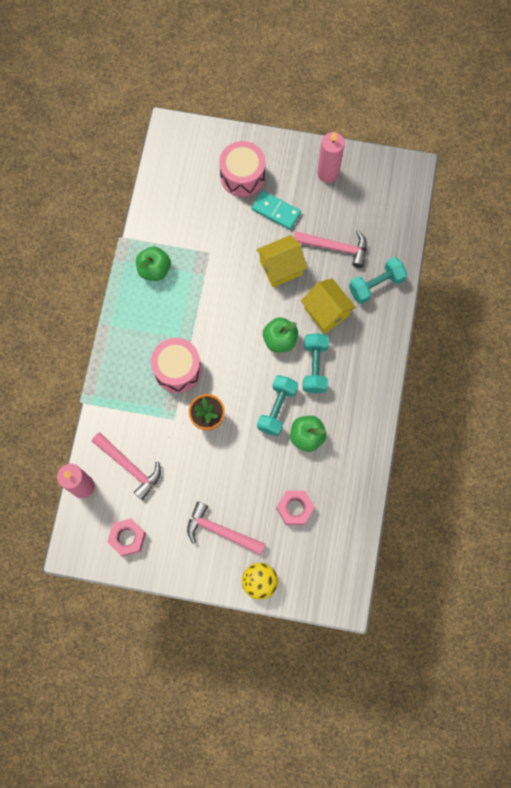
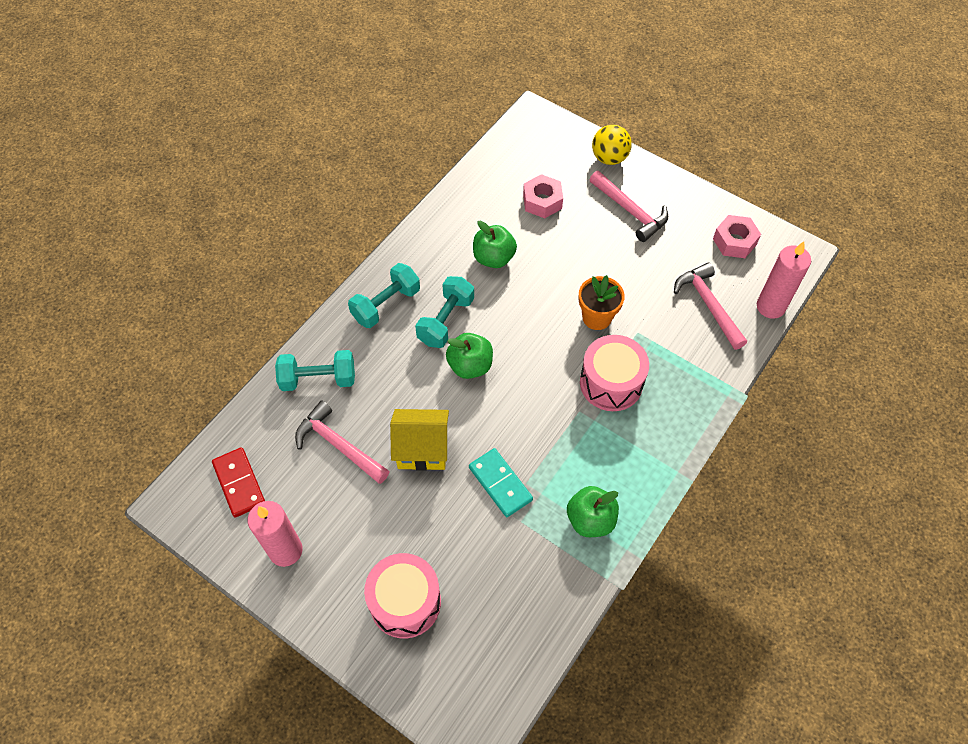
camera: 155 degrees left, 15 degrees down
turquoise domino [252,191,301,230] -> turquoise domino moved to [469,448,533,517]
turquoise dumbbell [257,375,298,436] -> turquoise dumbbell moved to [348,263,420,328]
yellow house [301,278,356,334] -> none
none -> red domino [212,447,265,518]

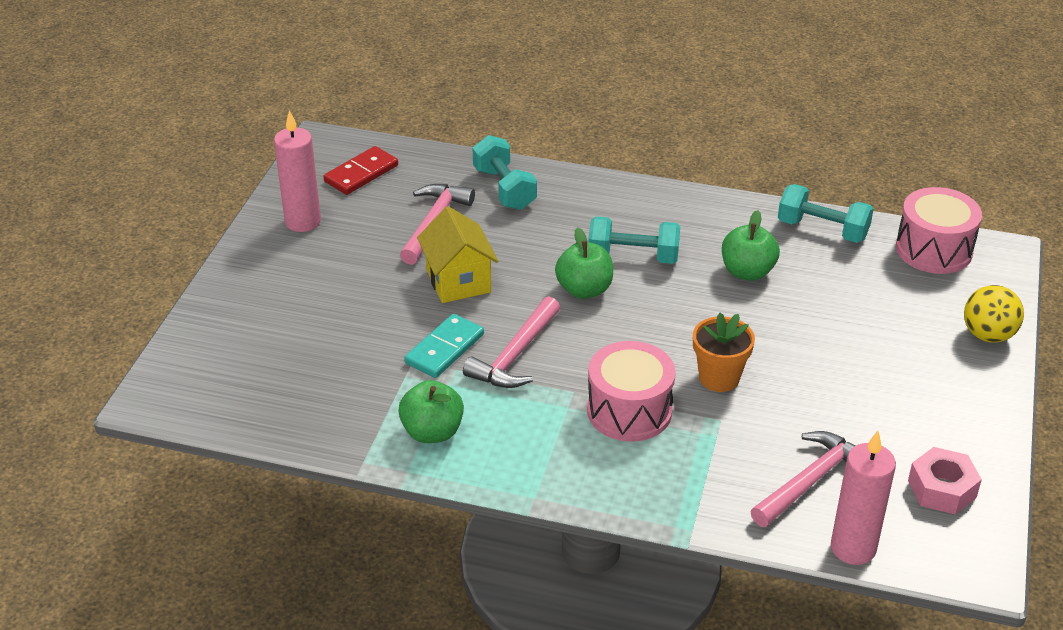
camera: 70 degrees right, 20 degrees down
turquoise dumbbell [348,263,420,328] -> turquoise dumbbell moved to [778,184,874,243]
pink drum [364,553,441,638] -> pink drum moved to [896,187,982,274]
pink nut [523,174,563,218] -> none
pink hammer [590,171,668,242] -> pink hammer moved to [463,296,560,388]

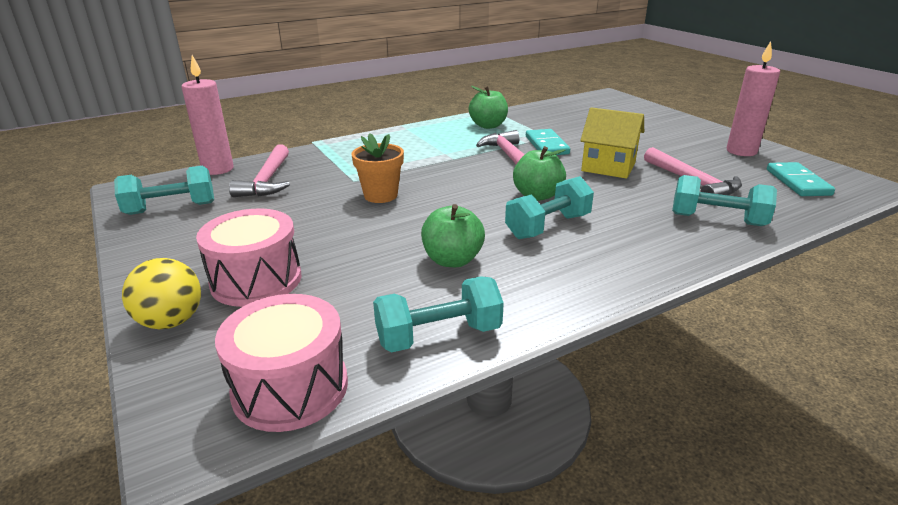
camera: 135 degrees right, 10 degrees down
red domino [323,146,398,195] -> turquoise domino [767,162,835,196]
pink drum [587,341,676,442] -> pink drum moved to [196,208,301,307]
pink nut [908,447,982,514] -> turquoise dumbbell [114,166,214,215]

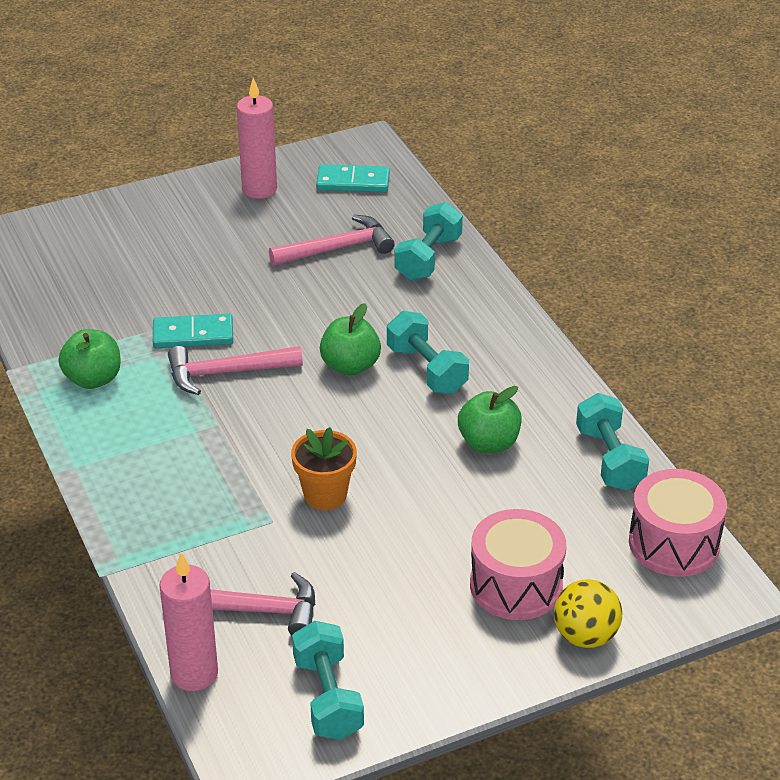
camera: 85 degrees left, 10 degrees up
yellow house [580,107,644,179] -> none

